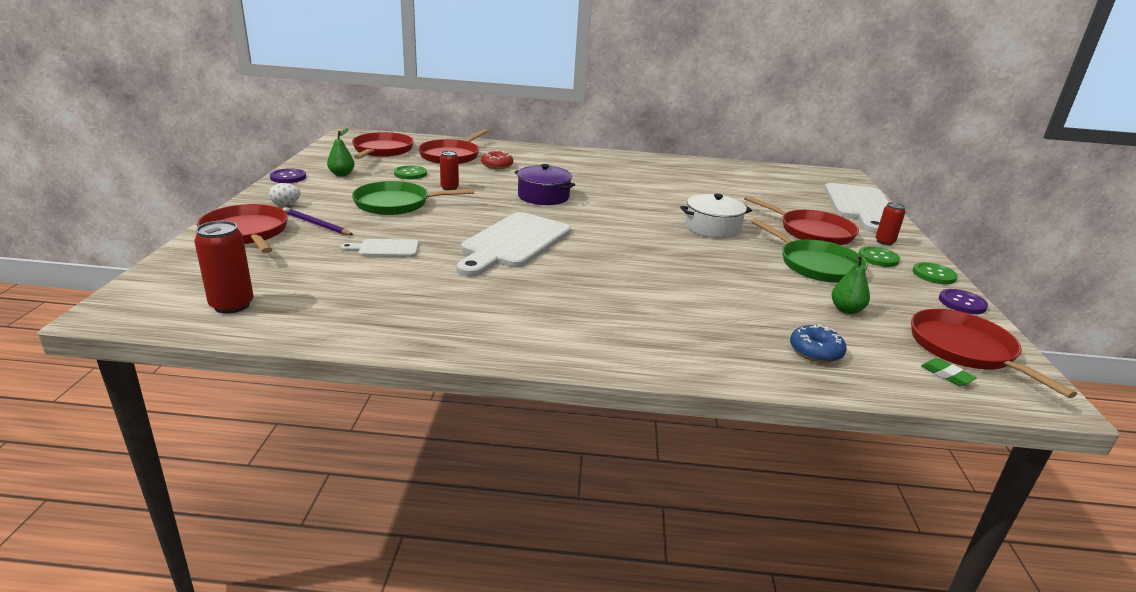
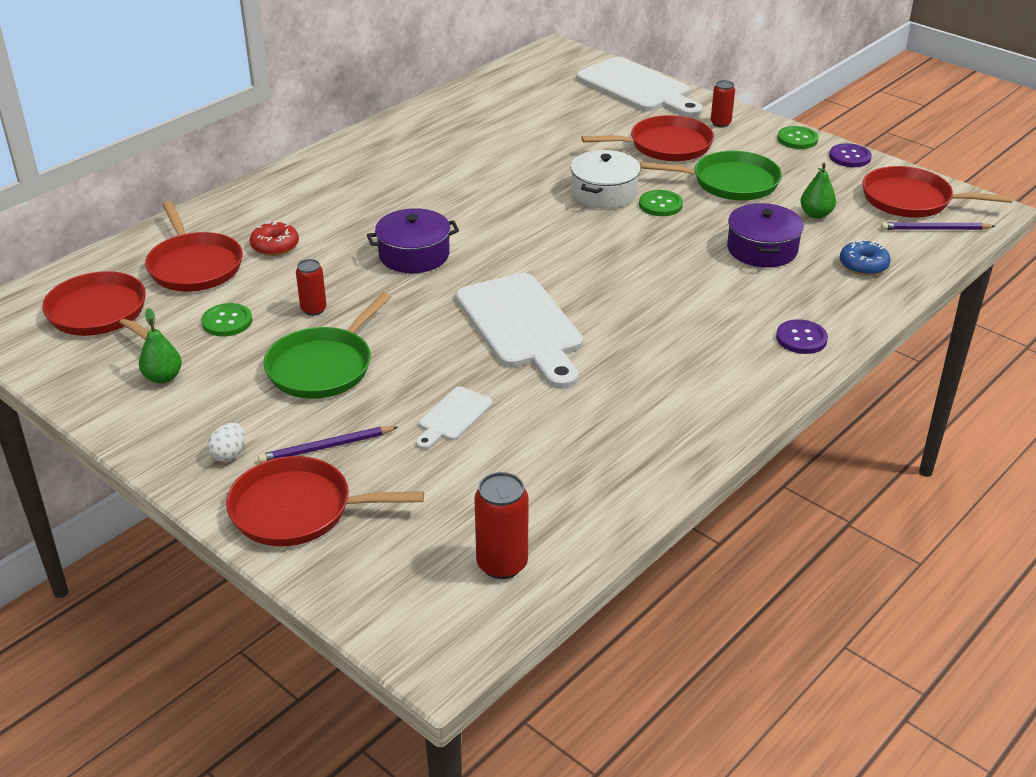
camera: 50 degrees left, 10 degrees up
purple button [270,168,306,183] -> purple button moved to [776,319,828,354]
green button [859,246,900,267] -> green button moved to [639,190,683,216]
green eraser [921,358,977,386] -> purple pencil [881,222,995,230]
none -> purple pot [727,203,804,268]

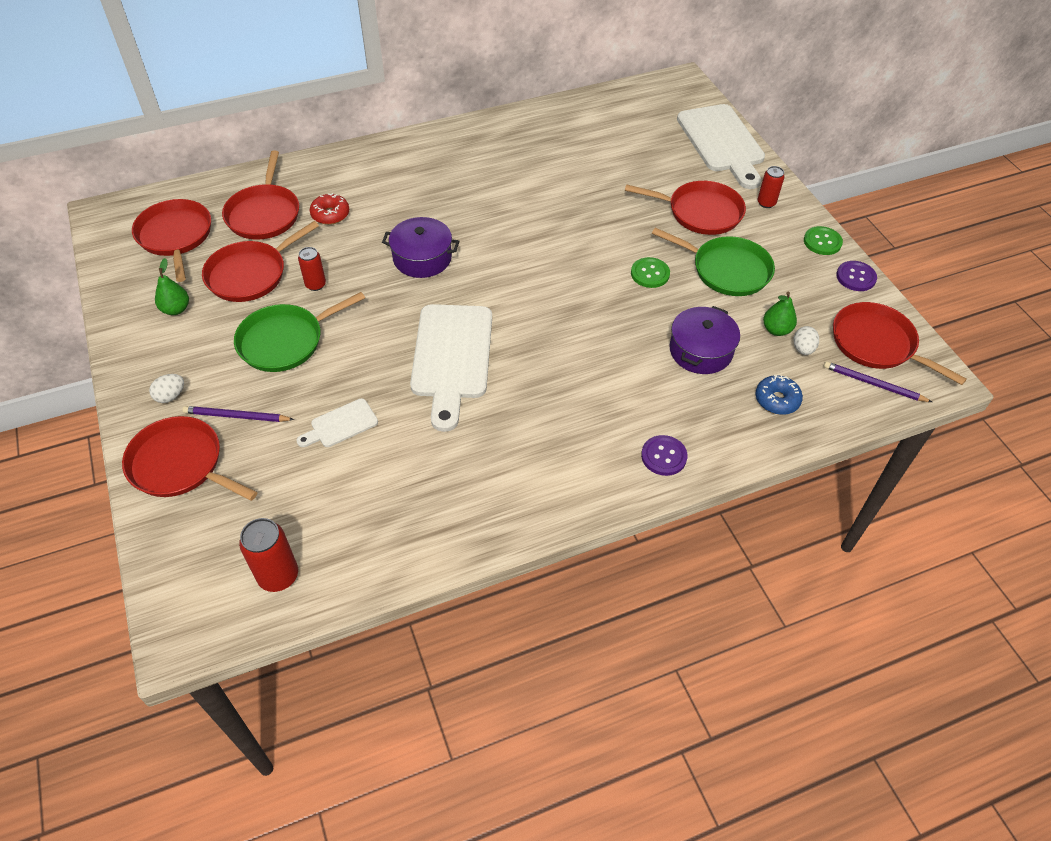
camera: 25 degrees right, 15 degrees up
green button [201,303,252,336] -> red pan [202,221,319,302]
white pot [570,150,641,209] -> none
none -> white egg [794,326,819,355]

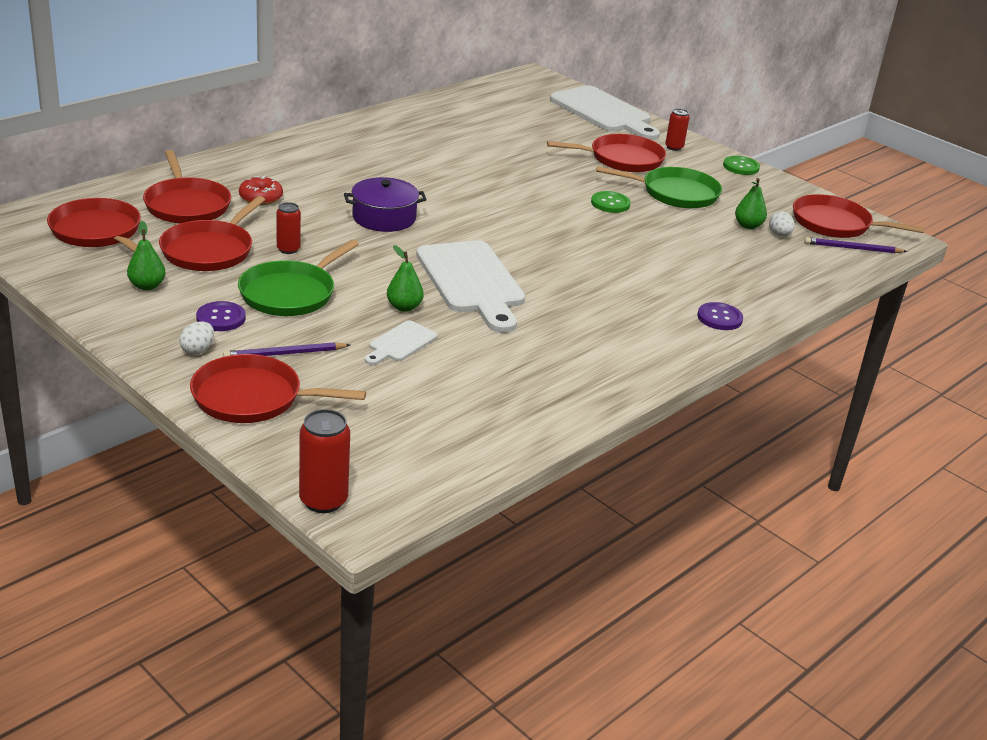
camera: 25 degrees left, 20 degrees down
red can [239,518,298,592] -> red can moved to [299,409,350,513]
purple pot [669,306,740,374] -> none
blue donut [755,375,803,415] -> none
purple button [836,261,877,291] -> purple button moved to [196,301,246,331]
none -> green pear [387,245,424,312]

